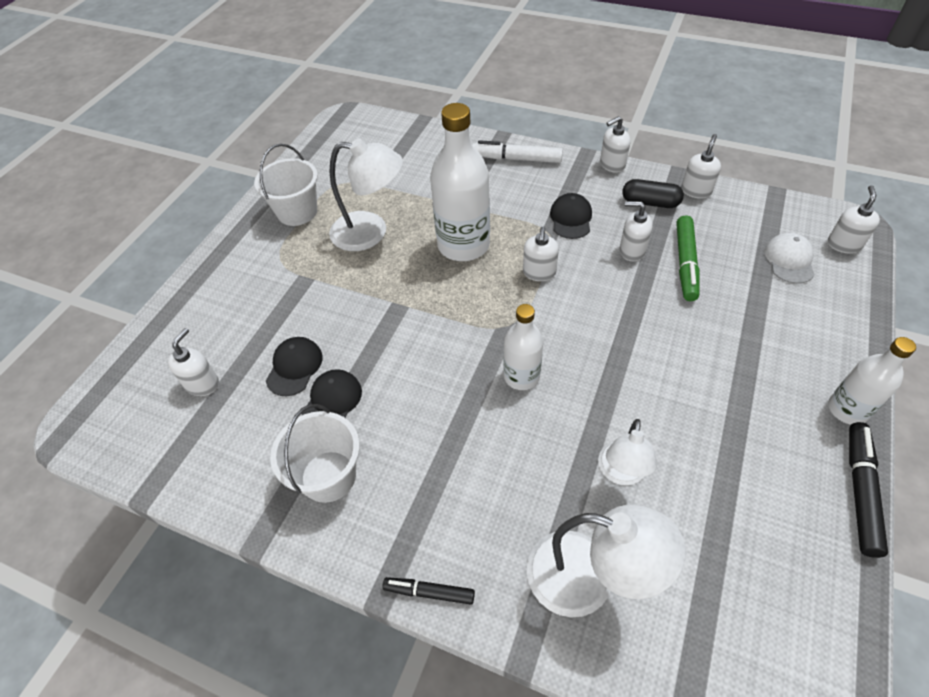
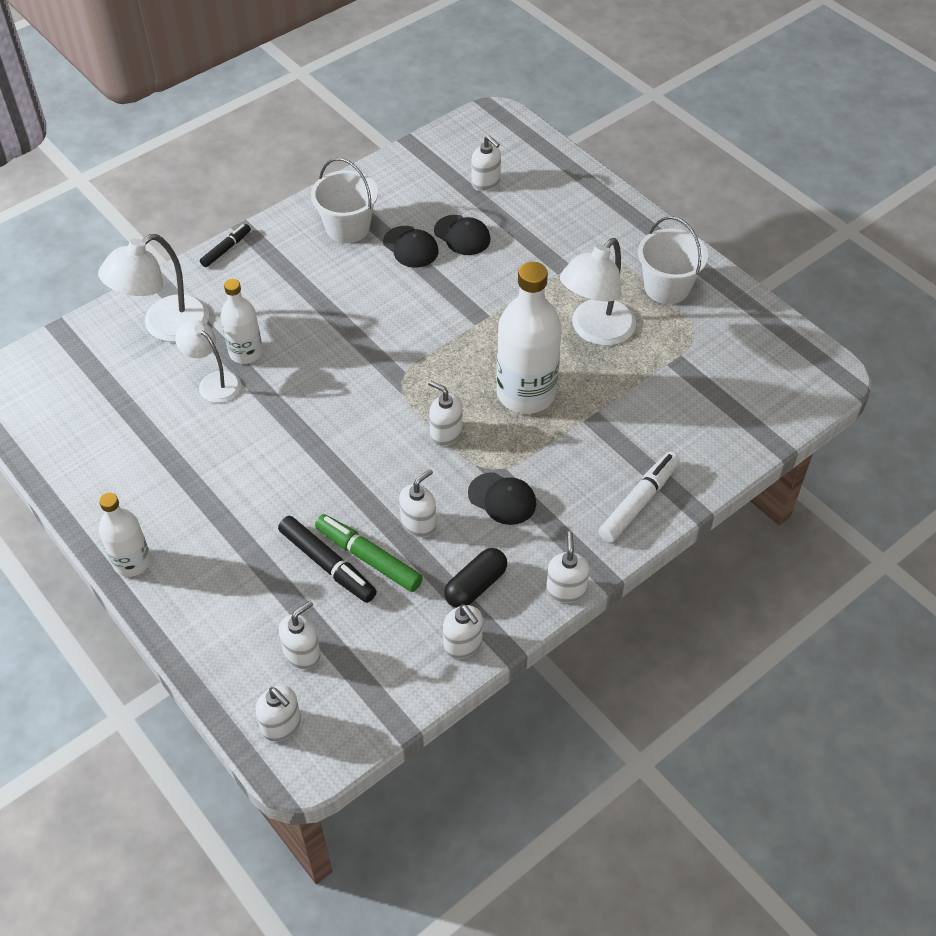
camera: 115 degrees right, 0 degrees up
white bottle [503,304,543,390] -> white bottle moved to [220,279,263,364]
white cap [764,233,815,284] -> white soap dispenser [279,601,321,669]
black marker [849,422,888,558] -> black marker moved to [278,516,377,603]

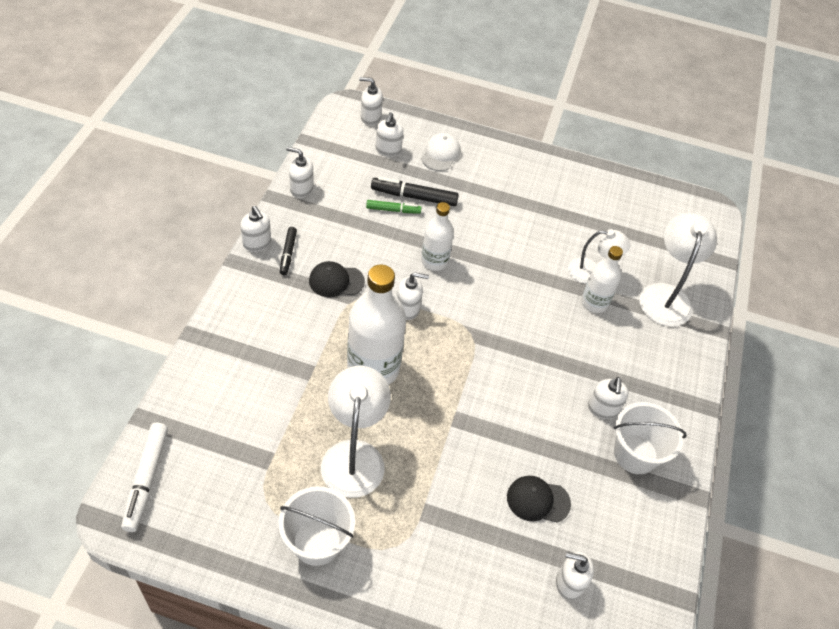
camera: 140 degrees right, 0 degrees up
white bottle [99,492,151,577] -> white bottle moved to [421,202,454,271]
black marker [200,224,251,267] -> black marker moved to [280,227,297,275]
green marker [315,514,423,592] -> green marker [366,200,421,214], size x0.62
black cap [383,226,439,268] -> none
white soap dispenser [399,469,436,537] -> white soap dispenser moved to [588,377,628,419]
black capsule [444,548,507,608] -> none
white marker [598,452,680,543] -> white marker moved to [121,423,168,532]
none -> white cap [421,133,461,171]

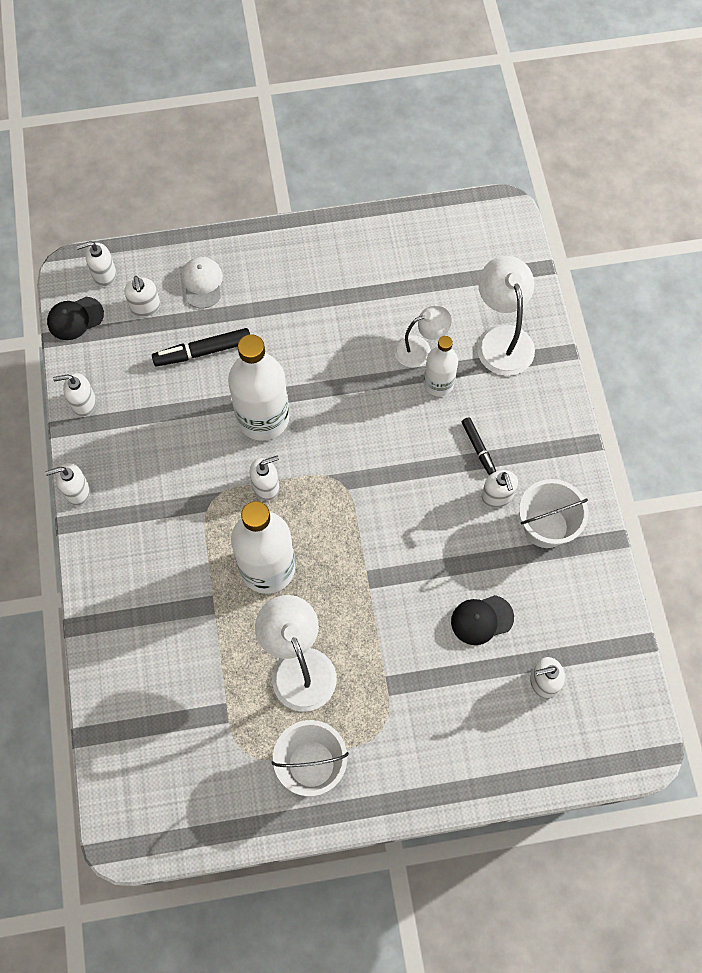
camera: 20 degrees left, 15 degrees up
white marker [121,423,168,532] -> none
white soap dispenser [241,206,271,252] -> white soap dispenser turned 135 degrees clockwise [45,463,90,506]
black marker [280,227,297,275] -> black marker moved to [462,417,496,475]
black cap [309,261,365,297] -> black cap moved to [47,297,104,340]
green marker [366,200,421,214] -> none
white bottle [421,202,454,271] -> white bottle [228,334,290,441], size x1.72

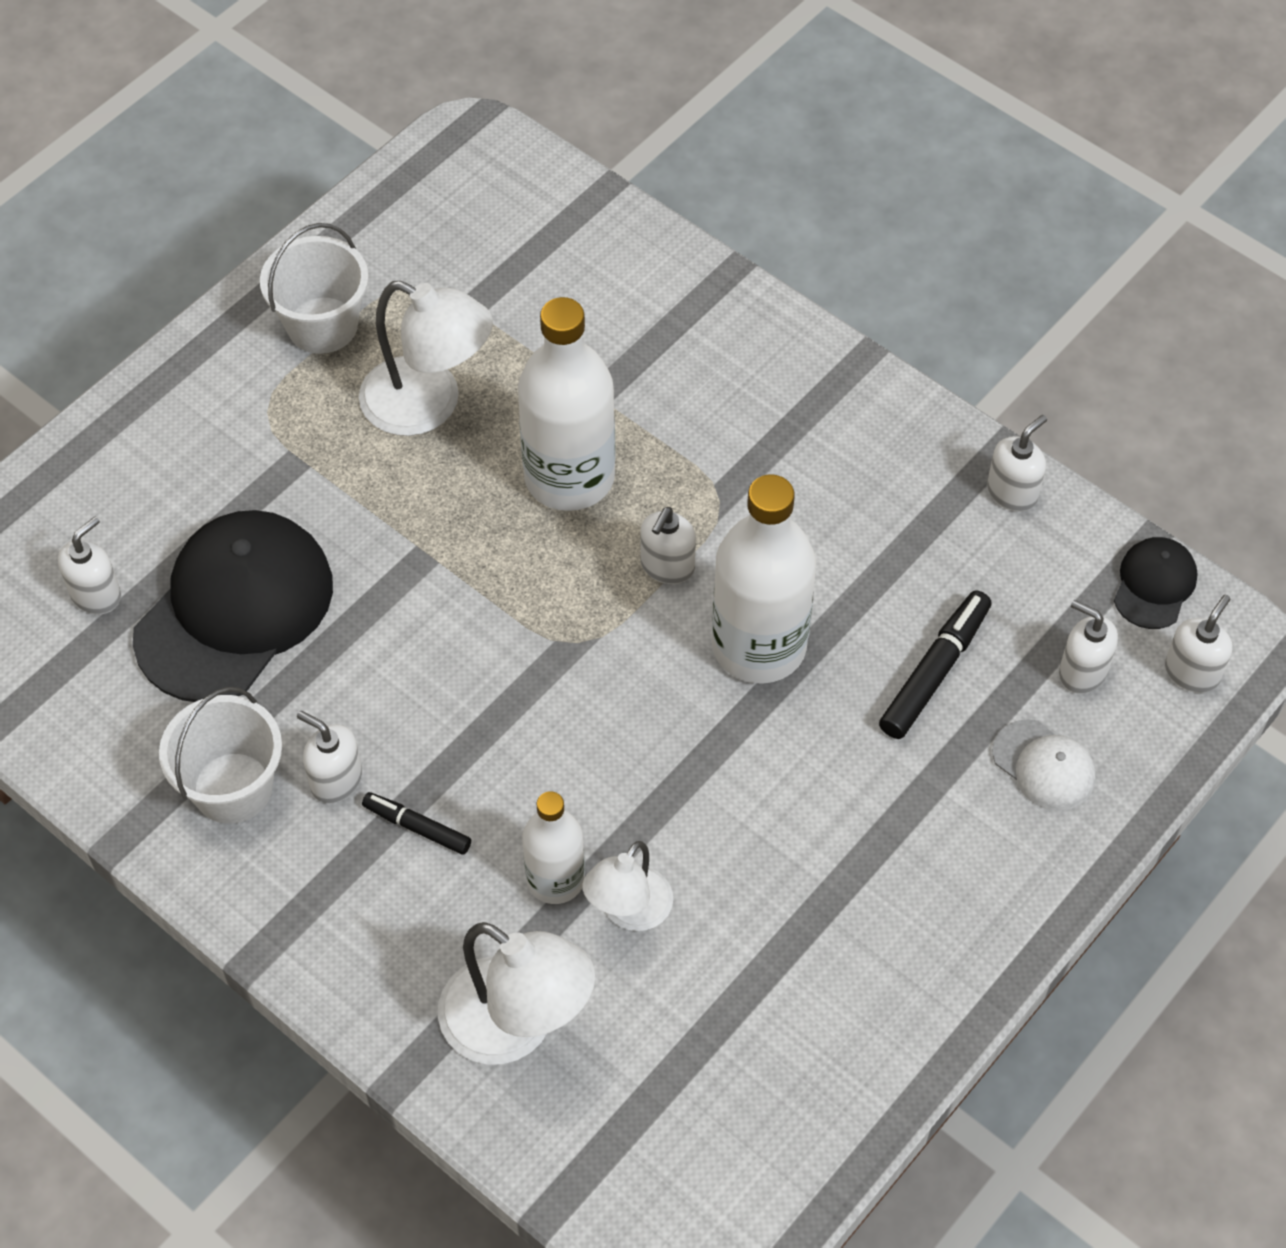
camera: 140 degrees right, 10 degrees down
white soap dispenser [45,463,90,506] -> none
black cap [451,595,514,645] -> black cap [133,510,333,702], size x2.11

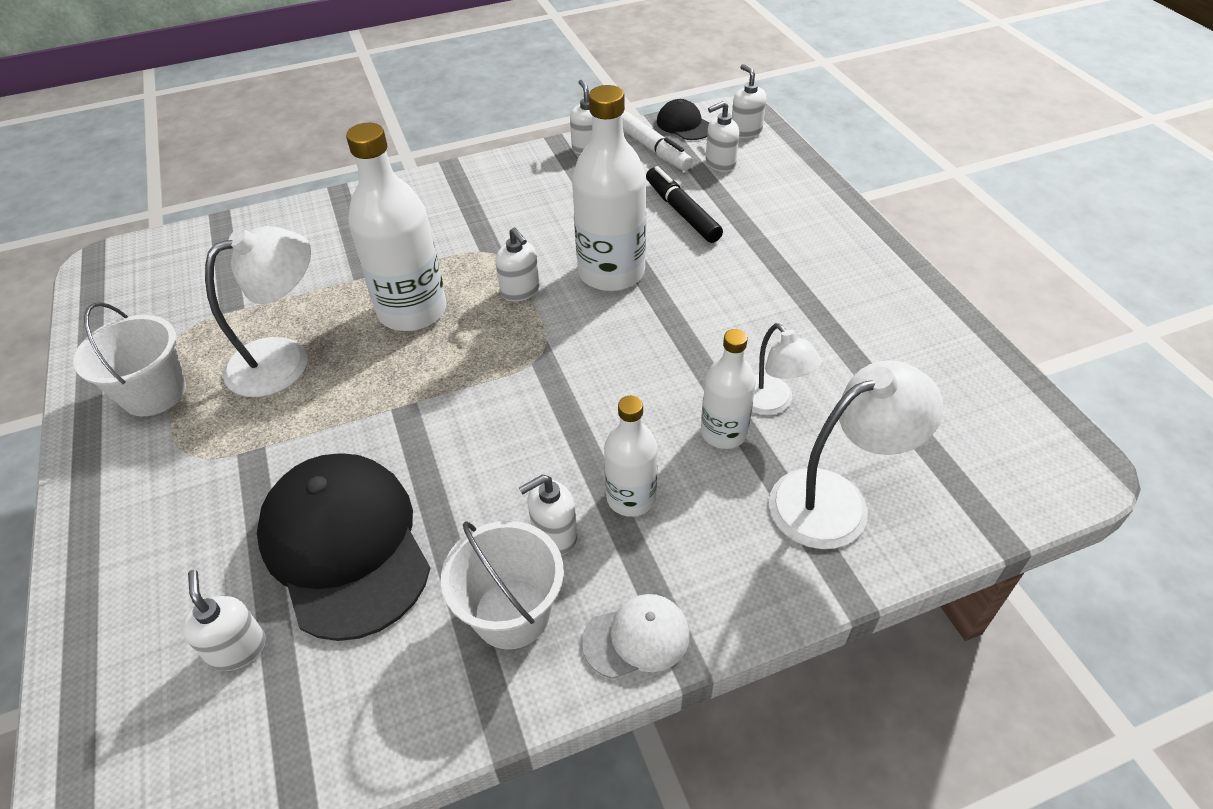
camera: 60 degrees left, 10 degrees down
black marker [362,792,471,855] -> white bottle [604,396,658,517]
white cap [992,719,1096,811] -> white cap moved to [582,594,690,679]
none -> white marker [622,110,693,171]

